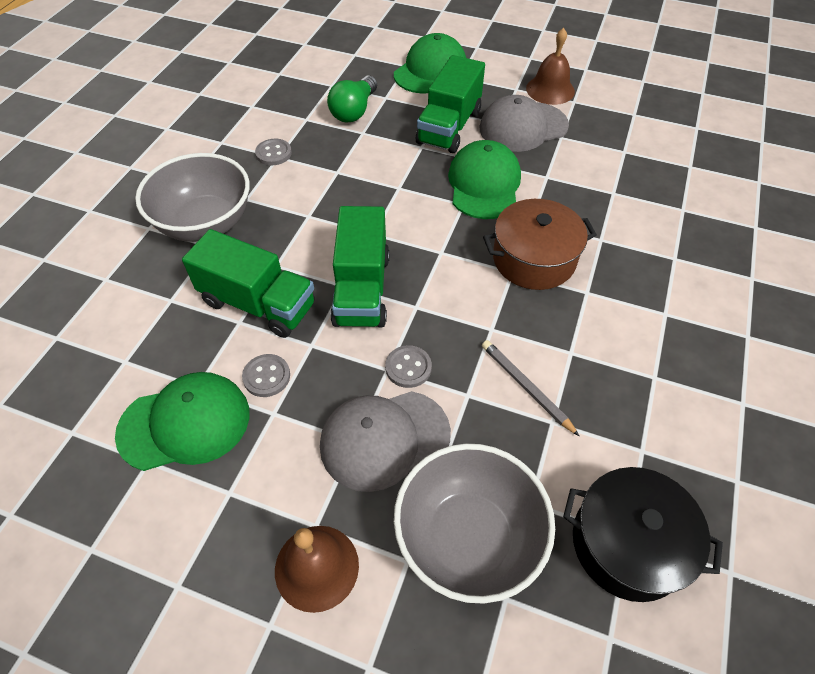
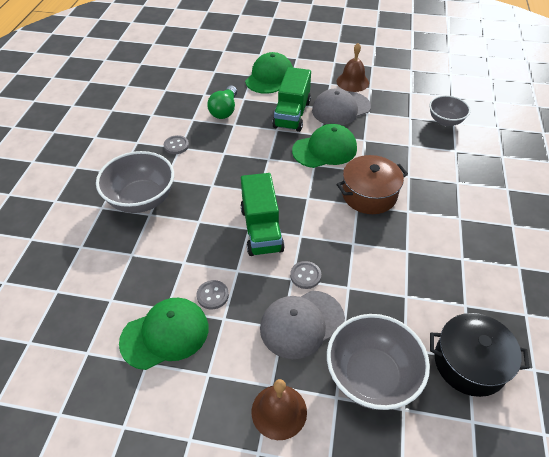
camera: 10 degrees left, 5 degrees down
green truck [182,229,315,338] -> none
green cap [448,140,521,219] -> green cap turned 75 degrees clockwise [292,124,357,168]
grey pencil [482,340,579,436] -> none
none -> grey bowl [429,95,470,126]

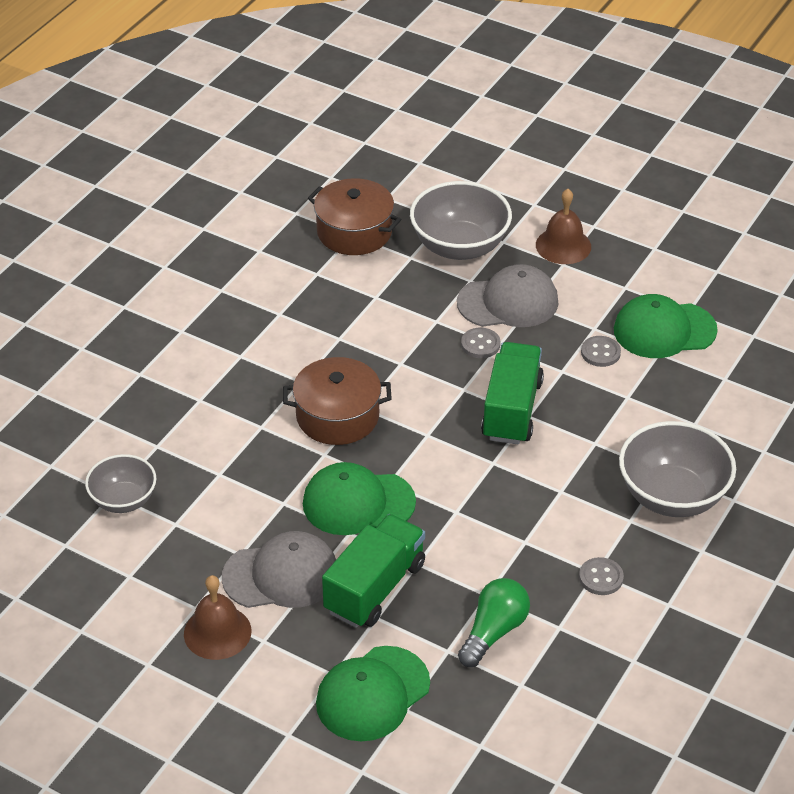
camera: 160 degrees left, 5 degrees down
black pot [430,313,530,397] -> brown pot [308,178,401,255]

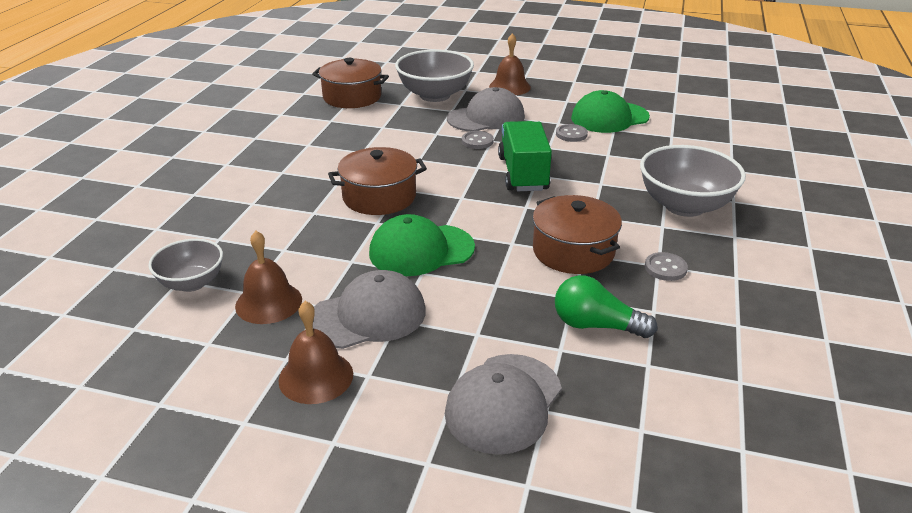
camera: 15 degrees left, 10 degrees down
green cap [316,646,430,741] -> grey cap [445,354,562,455]
green truck [322,514,425,628] -> none
green light bulb [458,578,530,667] -> green light bulb turned 90 degrees counterclockwise [555,275,658,338]
none -> brown bell [235,231,302,324]
none -> brown pot [532,195,622,274]

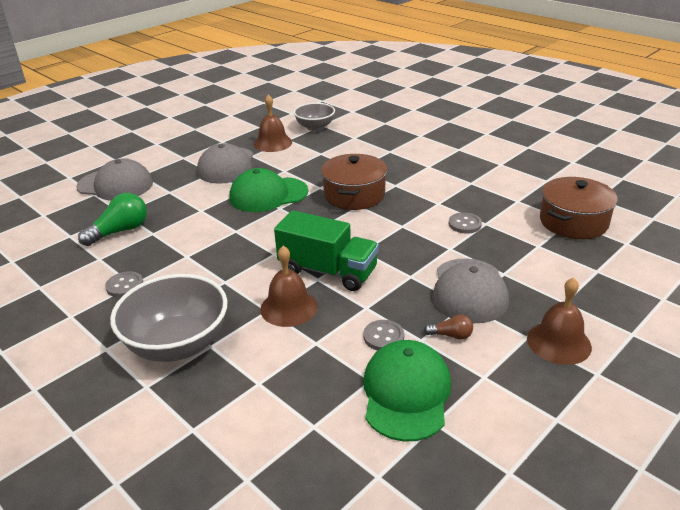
camera: 120 degrees right, 0 degrees up
brown bell [278,301,353,404] -> brown bell moved to [260,246,318,327]
green cap [369,214,475,276] -> green cap turned 120 degrees counterclockwise [230,168,308,212]
grey bowl [395,49,474,102] -> none
grey cap [445,354,562,455] -> grey cap turned 135 degrees clockwise [76,158,153,200]
grey button [462,131,494,149] -> grey button moved to [449,212,482,234]
brown pot [532,195,622,274] -> none
none -> brown light bulb [424,315,473,340]

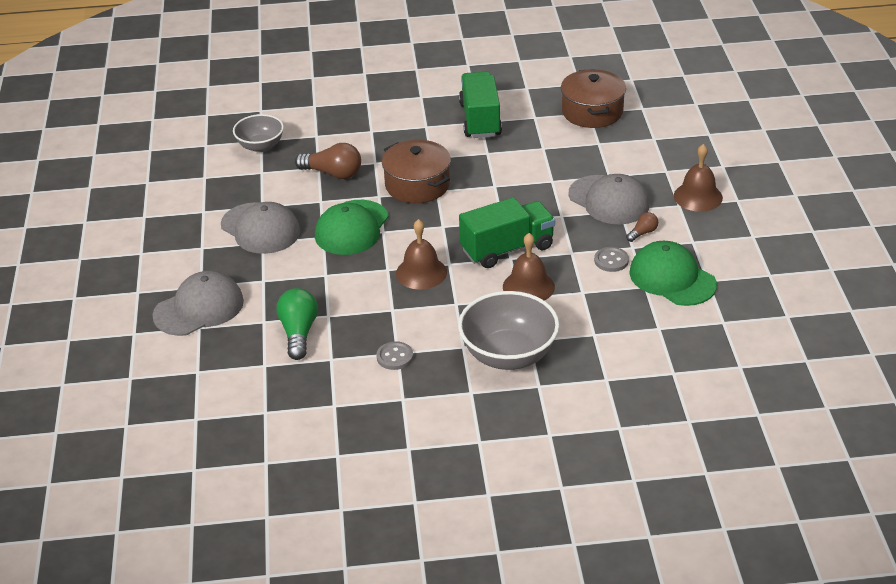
camera: 50 degrees left, 5 degrees up
brown bell [254,94,292,152] -> brown bell moved to [396,219,447,290]
grey button [449,212,482,234] -> none
none -> brown light bulb [295,143,361,179]
none -> green truck [459,72,502,138]

